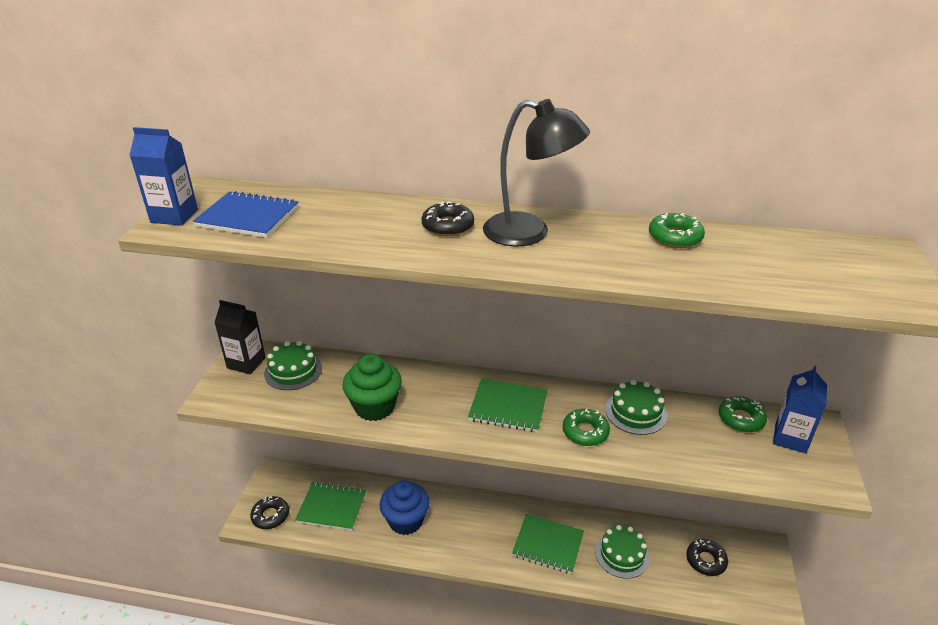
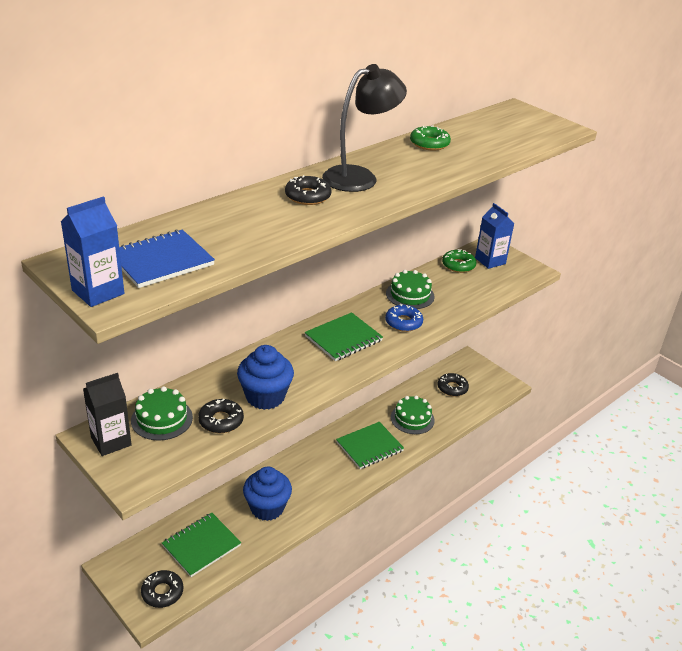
camera: 55 degrees left, 0 degrees up
green cupcake [342,354,402,421] -> blue cupcake [237,345,294,410]
green donut [563,409,610,446] -> blue donut [385,304,423,332]
none -> black donut [198,399,244,433]

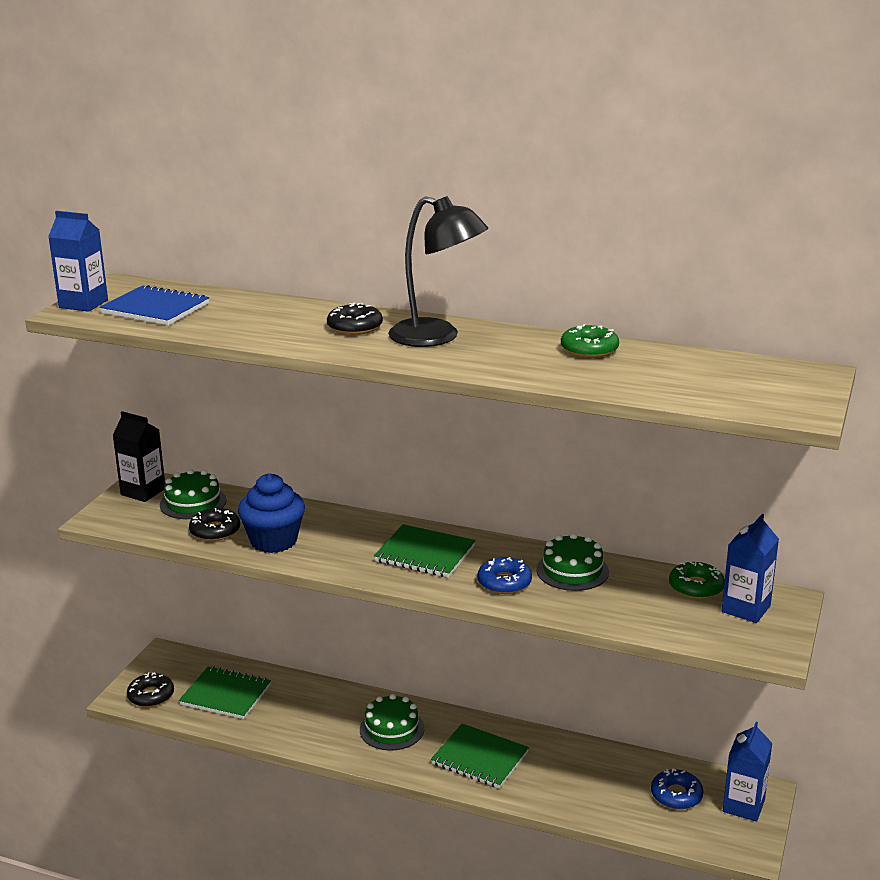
camera: 65 degrees right, 10 degrees down
blue cupcake [243,467,292,521] -> none
green cake [391,396,435,434] -> green cake moved to [360,694,424,751]
black donut [438,373,469,396] -> blue donut [651,769,703,810]
none -> blue carton [723,722,772,822]

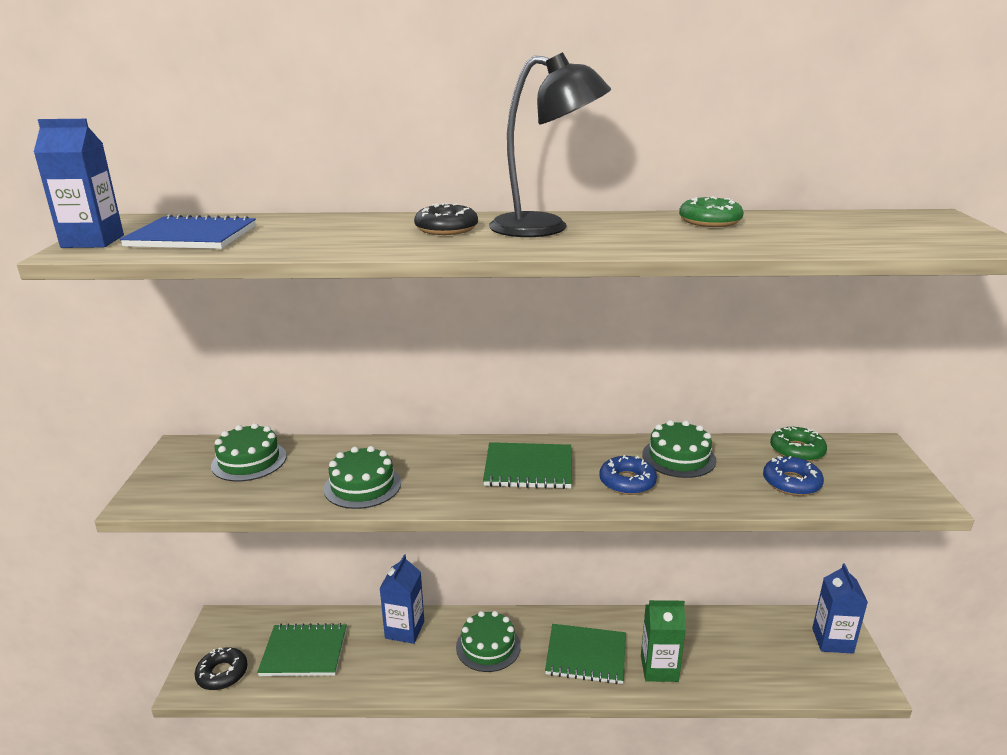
camera: 20 degrees left, 0 degrees up
black carton [113,411,165,502] -> none
black donut [189,508,240,541] -> none
blue cupcake [238,473,305,553] -> green cake [324,446,401,509]
blue donut [651,769,703,810] -> blue donut moved to [763,456,824,496]
blue carton [722,514,779,623] -> blue carton moved to [380,554,424,644]
none -> green carton [641,600,686,682]

